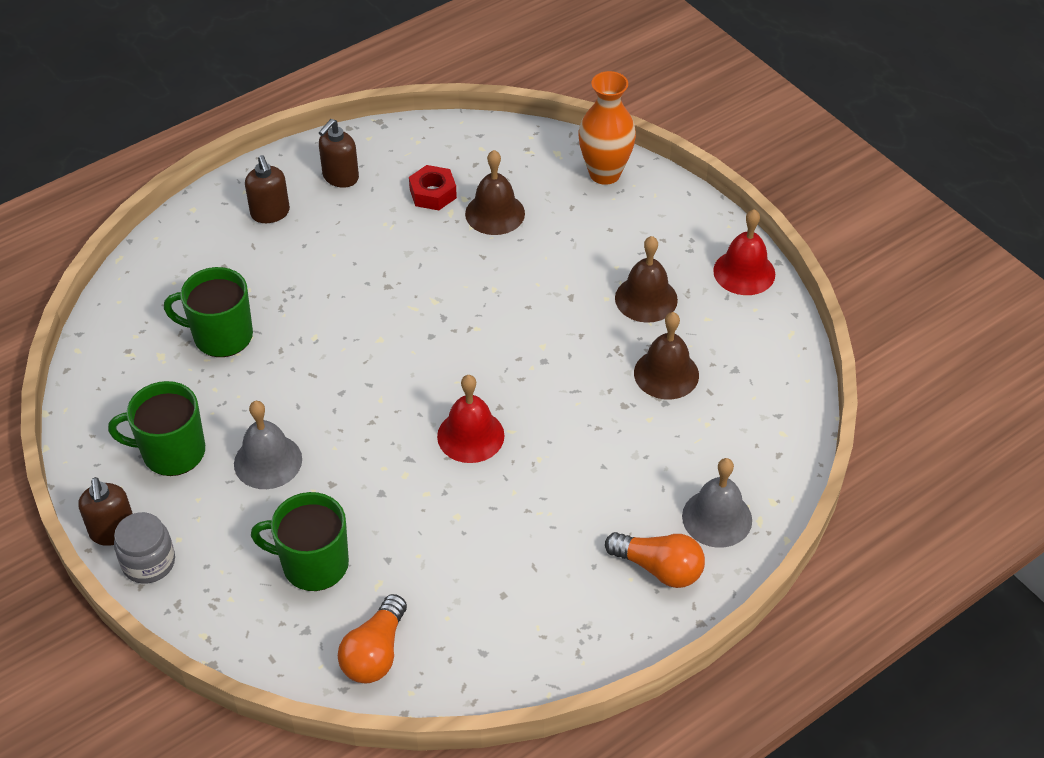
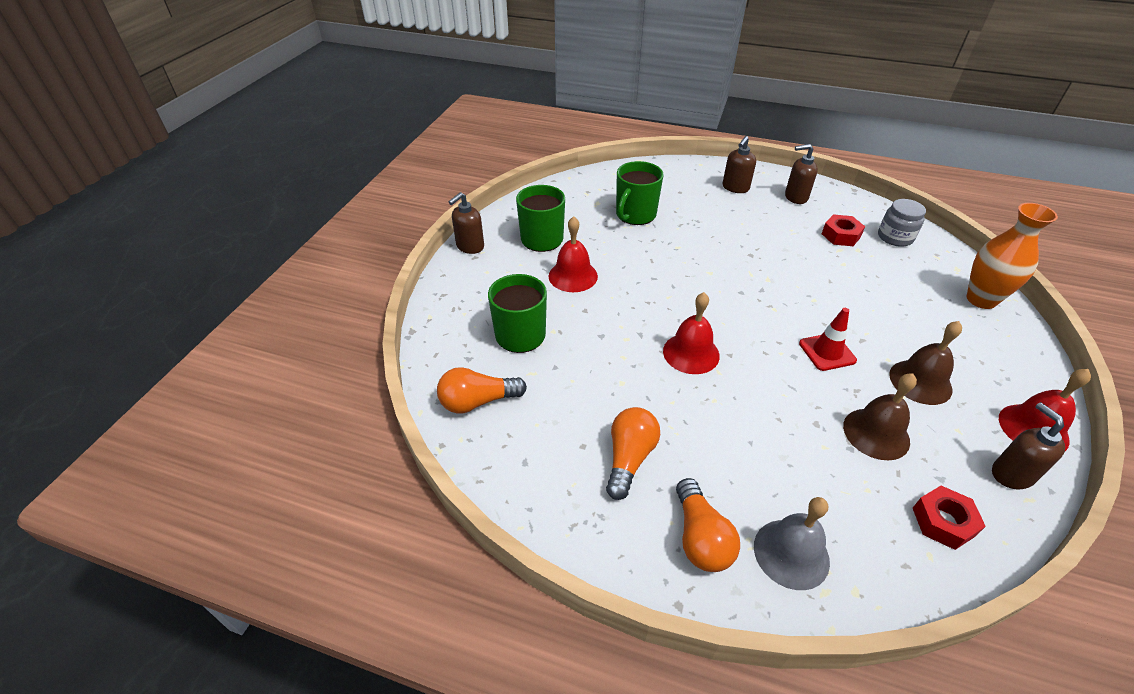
camera: 55 degrees right, 5 degrees down
grey jar [114,512,175,584] -> grey jar moved to [878,199,926,247]
green mug [164,267,253,357] -> green mug turned 120 degrees counterclockwise [616,161,664,225]
grey bell [234,401,302,489] -> red bell [549,216,598,292]
brown bell [465,150,525,235] -> none
none -> orange light bulb [606,407,660,500]
none -> red traffic cone [799,308,857,371]
none -> red nut [913,486,986,550]
none -> brown soap dispenser [992,402,1065,490]

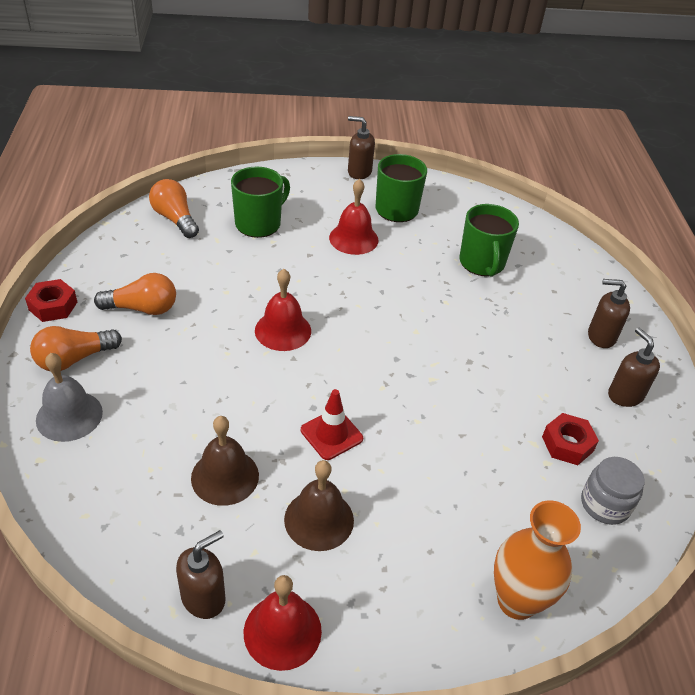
camera: 65 degrees right, 0 degrees up
green mug [616,161,664,225] -> green mug turned 105 degrees counterclockwise [459,204,519,277]
red nut [913,486,986,550] -> red nut moved to [25,279,77,322]

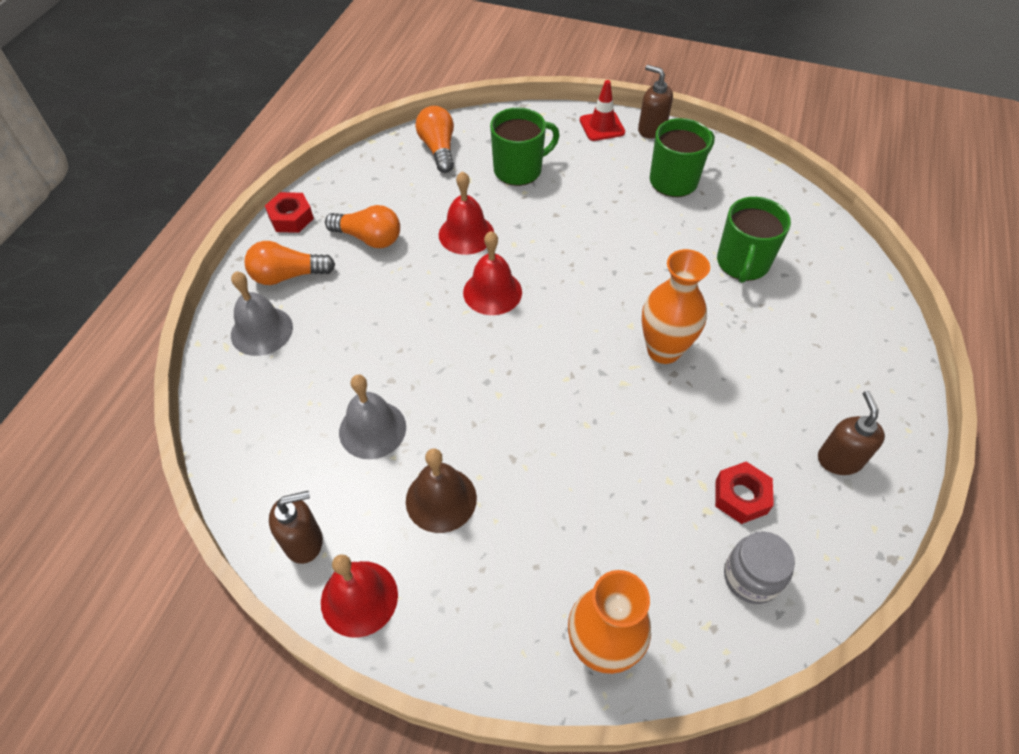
camera: 25 degrees right, 10 degrees up
brown bell [191,416,259,506] -> grey bell [339,375,406,459]
red traffic cone [301,389,363,460] -> red traffic cone moved to [580,80,625,141]
red bell [329,179,379,255] -> red bell moved to [439,171,494,255]
brown soap dispenser [588,279,630,348] -> none
none -> orange vase [642,249,710,364]

